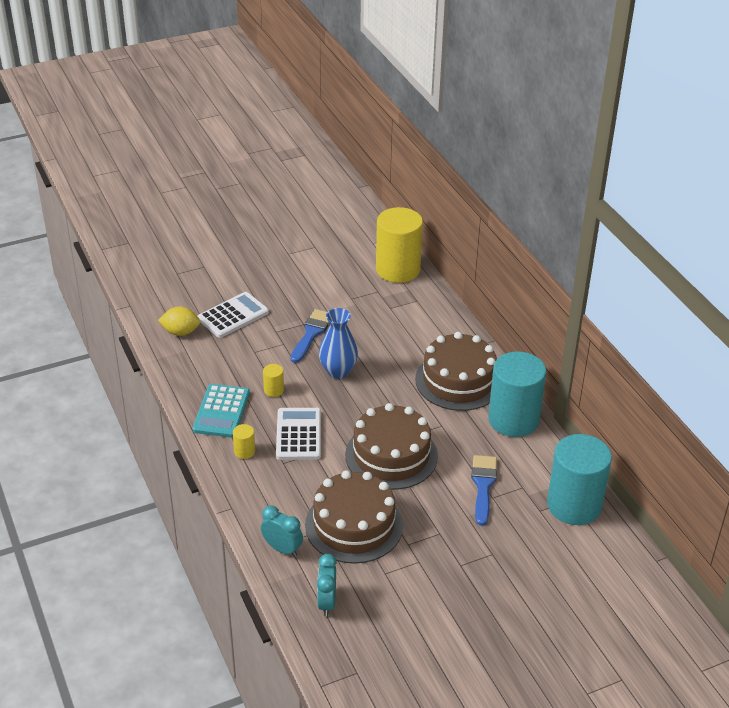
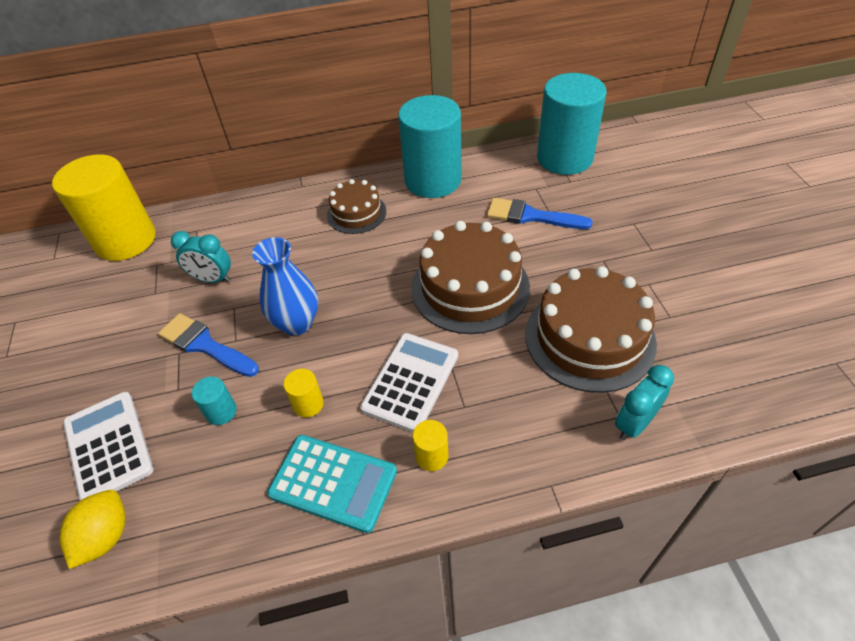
camera: 75 degrees left, 10 degrees up
white calculator [276,408,321,460] -> white calculator turned 105 degrees clockwise [360,333,458,433]
turquoise clock [317,554,337,616] -> turquoise clock moved to [171,231,231,283]
brown cake [415,332,497,411] -> brown cake [327,179,386,234], size x0.57
none -> turquoise cylinder [192,376,237,425]

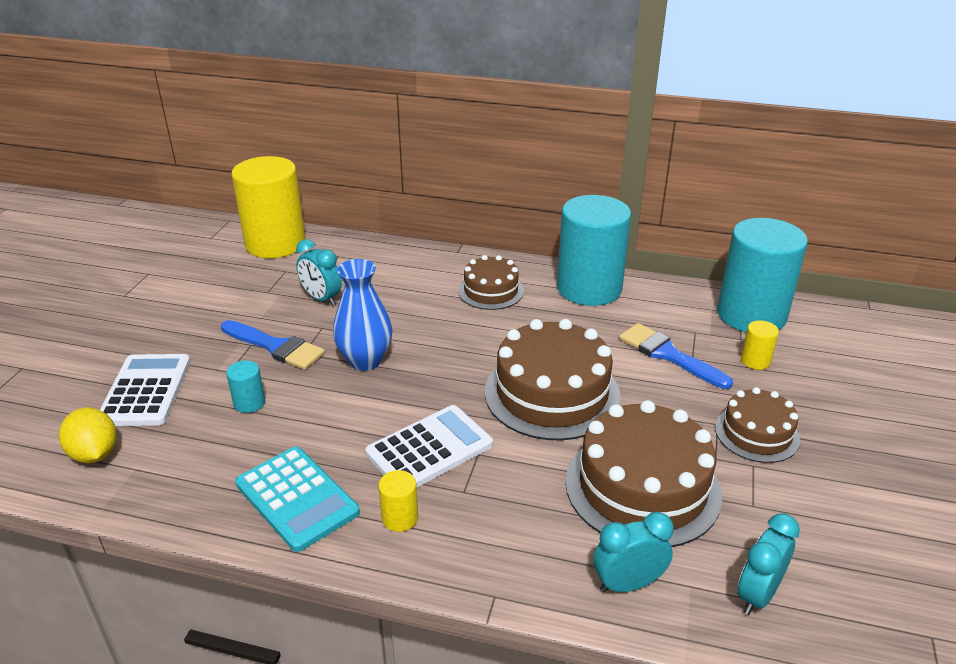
camera: 25 degrees right, 15 degrees down
yellow lemon [59,490,126,569] -> yellow lemon turned 75 degrees counterclockwise [59,407,117,463]
blue brush [158,313,259,377] -> blue brush turned 150 degrees clockwise [221,320,325,370]
yellow cylinder [283,369,324,418] -> yellow cylinder moved to [741,320,779,370]
none -> brown cake [715,387,800,463]
none -> turquoise clock [737,513,800,615]

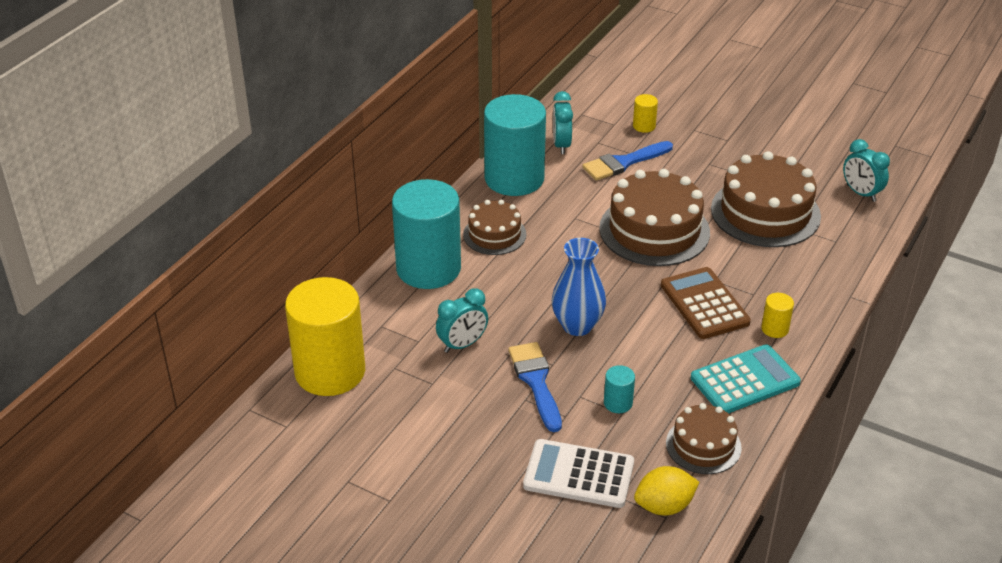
camera: 75 degrees left, 5 degrees up
blue brush [221,320,325,370] -> blue brush turned 60 degrees counterclockwise [508,342,562,432]
white calculator [365,405,493,487] -> brown calculator [661,267,751,339]
turquoise clock [593,512,673,593] -> turquoise clock moved to [553,91,573,154]
brown cake [715,387,800,463] -> brown cake moved to [666,403,742,474]
turquoise cylinder [717,218,808,332] -> turquoise cylinder moved to [392,179,461,289]

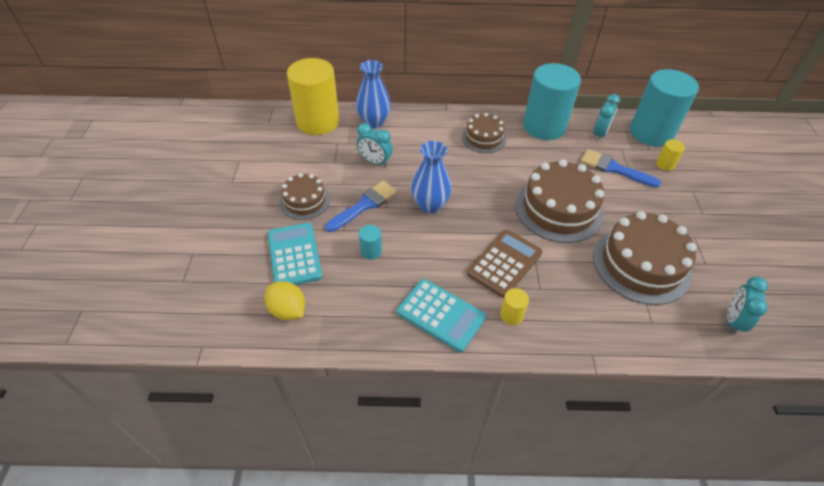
camera: 60 degrees right, 10 degrees up
turquoise cylinder [392,179,461,289] -> turquoise cylinder moved to [630,69,699,147]
white calculator [523,439,634,508] -> turquoise calculator [268,223,322,285]
turquoise clock [553,91,573,154] -> turquoise clock turned 150 degrees clockwise [593,94,620,141]
brown cake [666,403,742,474] -> brown cake moved to [280,173,330,220]
none -> blue vase [356,60,391,128]

